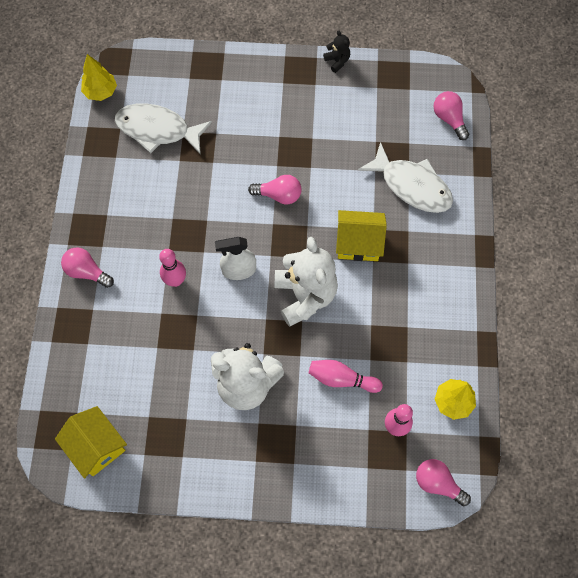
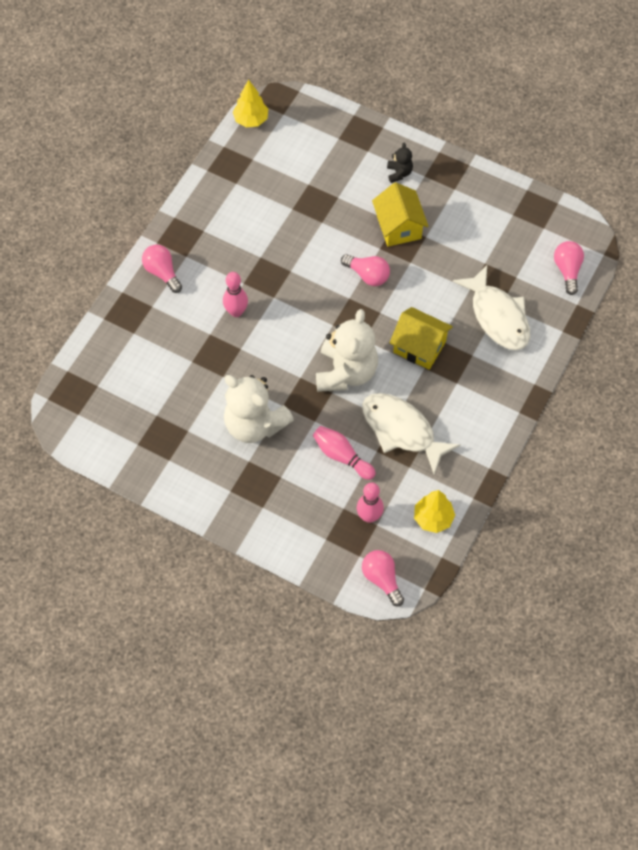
camera: 25 degrees right, 5 degrees down
yellow house [55,406,127,478] -> yellow house moved to [372,182,429,247]
white fish [115,103,212,155] -> white fish moved to [362,393,460,475]
white spray bottle [215,237,256,280] -> none
black teddy bear [323,30,350,73] -> black teddy bear moved to [387,143,413,183]

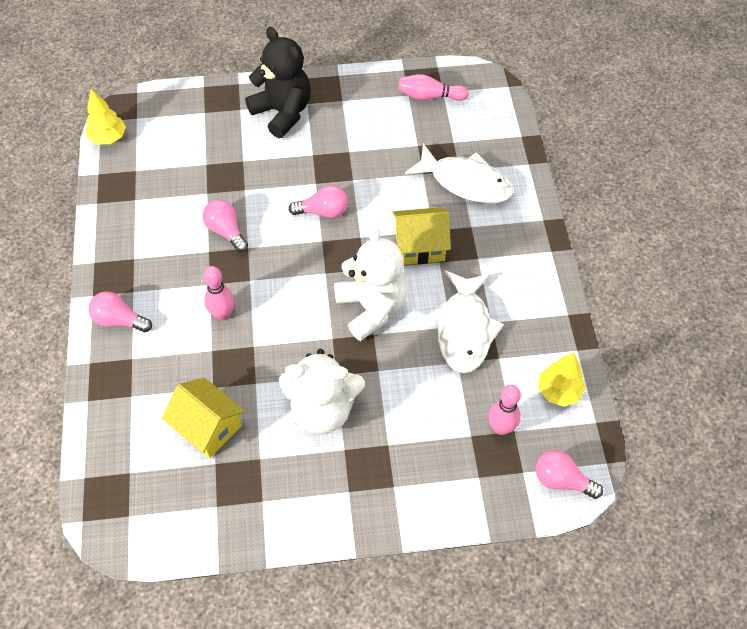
camera: 35 degrees left, 5 degrees down
pink bowling pin [313,426,376,480] -> pink bowling pin moved to [398,74,469,101]
white fish [362,393,460,475] -> white fish turned 90 degrees counterclockwise [438,270,504,373]
yellow house [372,182,429,247] -> yellow house moved to [162,378,245,458]
black teddy bear [387,143,413,183] -> black teddy bear [245,27,311,138], size x2.23
pink light bulb [554,241,584,295] -> pink light bulb moved to [203,200,248,252]

